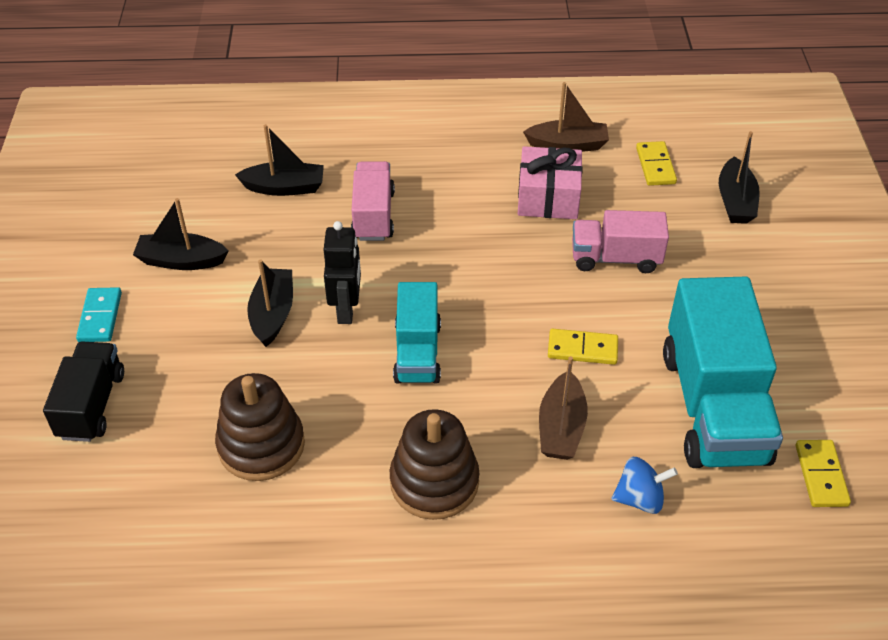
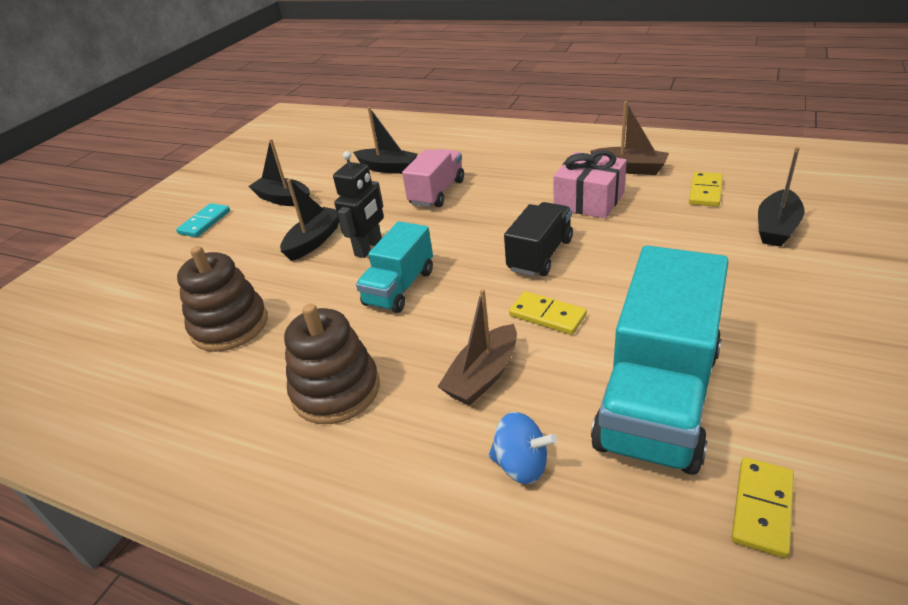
camera: 30 degrees right, 10 degrees down
black truck [43,341,124,442] -> black truck moved to [504,202,573,276]
pink truck [572,210,669,273] -> none

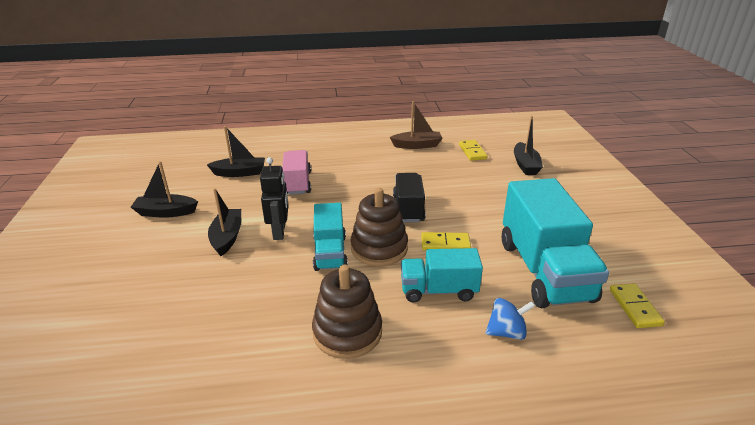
camera: 35 degrees left, 5 degrees down
turquoise domino [176,203,230,237] -> none
brown stacking toy [177,246,268,352] -> brown stacking toy moved to [351,188,408,266]
brown boat [437,289,517,406] -> turquoise truck [401,248,483,303]
pink gift [553,150,627,219] -> none

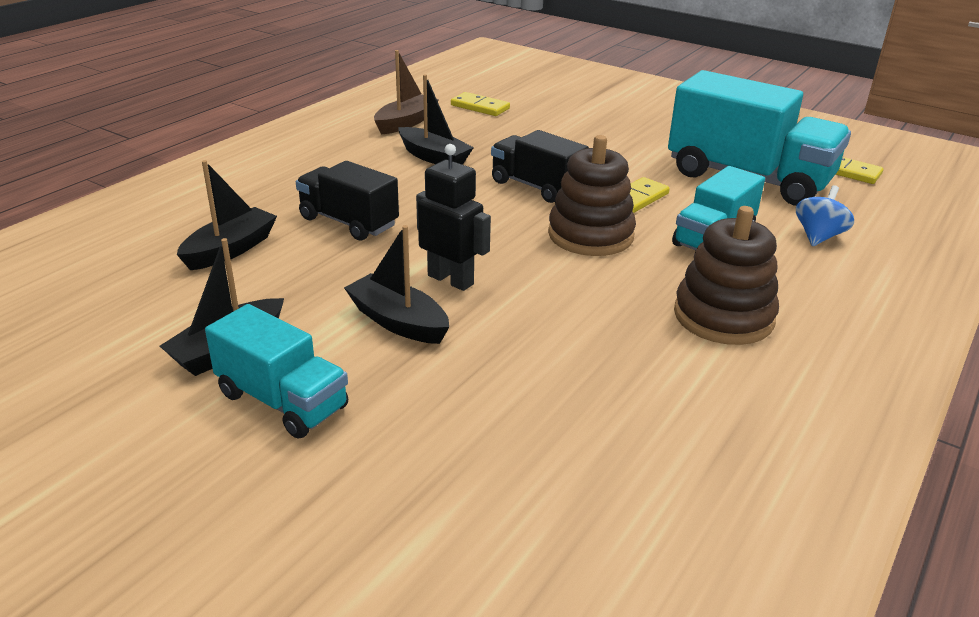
camera: 50 degrees left, 0 degrees up
pink truck [282,150,311,195] -> black truck [296,161,399,241]
turquoise truck [313,203,348,271] -> turquoise truck moved to [205,304,348,439]
black boat [514,116,543,175] -> black boat moved to [398,74,474,164]

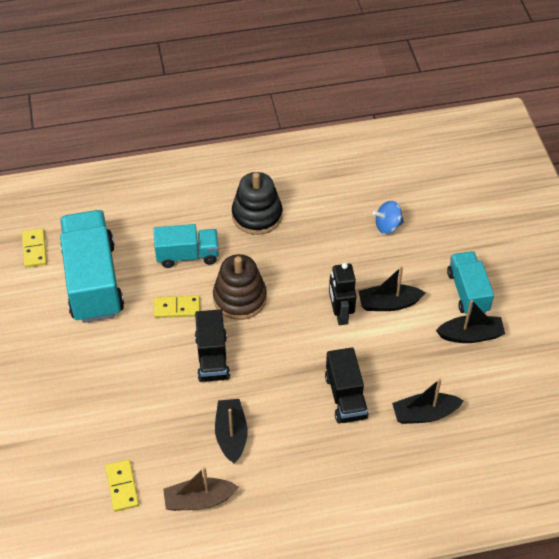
camera: 135 degrees left, 20 degrees up
black boat [344,225,449,344] -> black boat turned 90 degrees clockwise [359,266,425,311]
brown stacking toy [674,206,779,345] -> black stacking toy [232,172,282,235]
blue spinning top [796,185,854,246] -> blue spinning top moved to [373,201,404,234]

